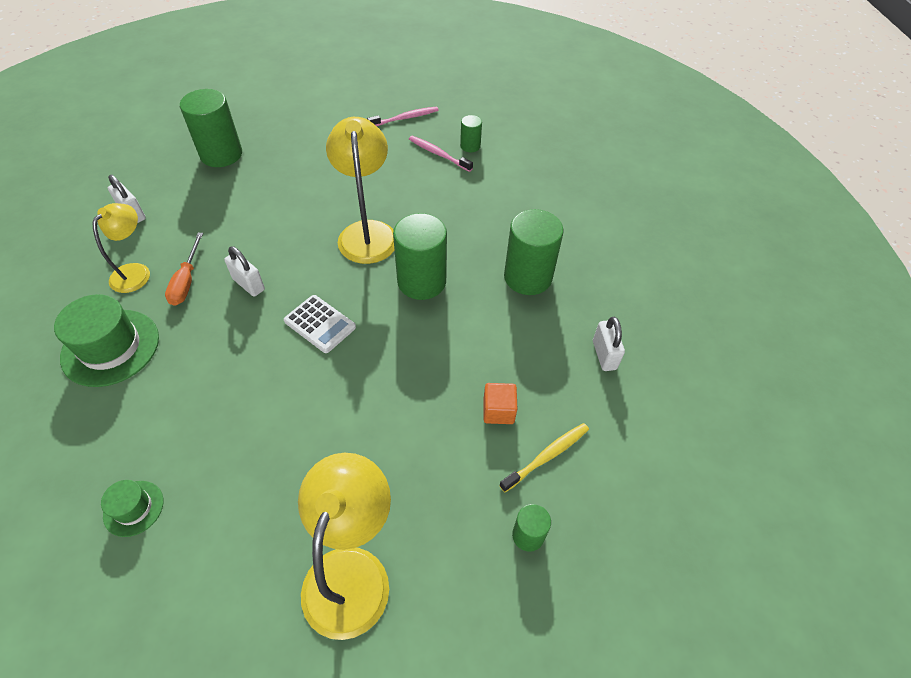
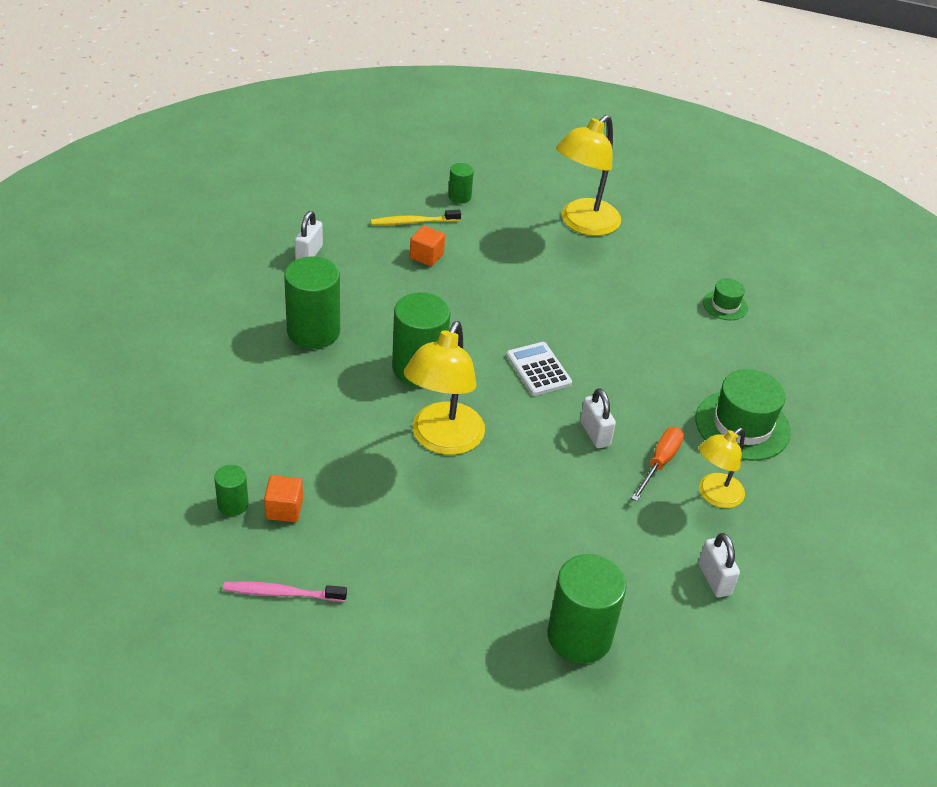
camera: 155 degrees left, 10 degrees down
pink toothbrush [409,136,473,172] -> orange cube [264,475,303,522]

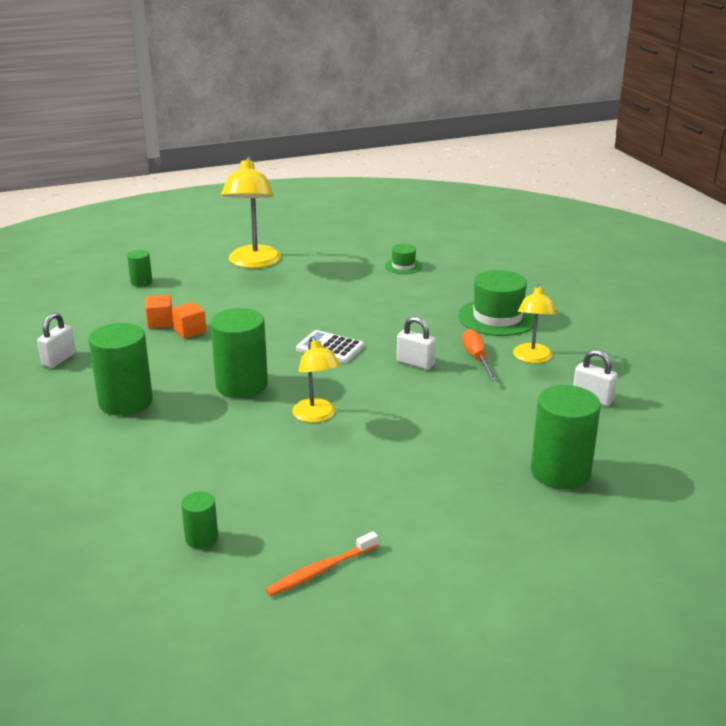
camera: 35 degrees left, 15 degrees down
pink toothbrush [223,581,347,602] -> orange toothbrush [265,531,378,596]
orange cube [264,475,303,522] -> orange cube moved to [172,302,206,338]
white padlock [295,211,323,260] -> white padlock turned 45 degrees clockwise [37,313,76,368]
yellow toothbrush [371,210,461,225] -> none
yellow lamp [404,321,485,455] -> yellow lamp [292,336,340,423], size x0.62

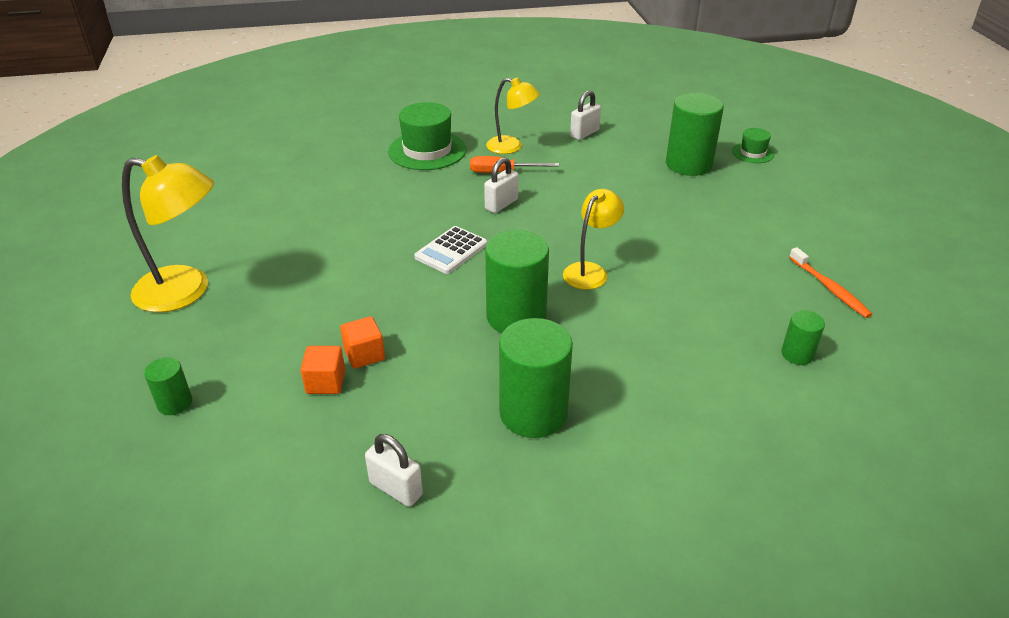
camera: 80 degrees left, 10 degrees up
yellow lamp [292,336,340,423] -> yellow lamp turned 45 degrees counterclockwise [563,189,624,290]
green hat [385,244,422,274] -> green hat moved to [732,128,774,163]

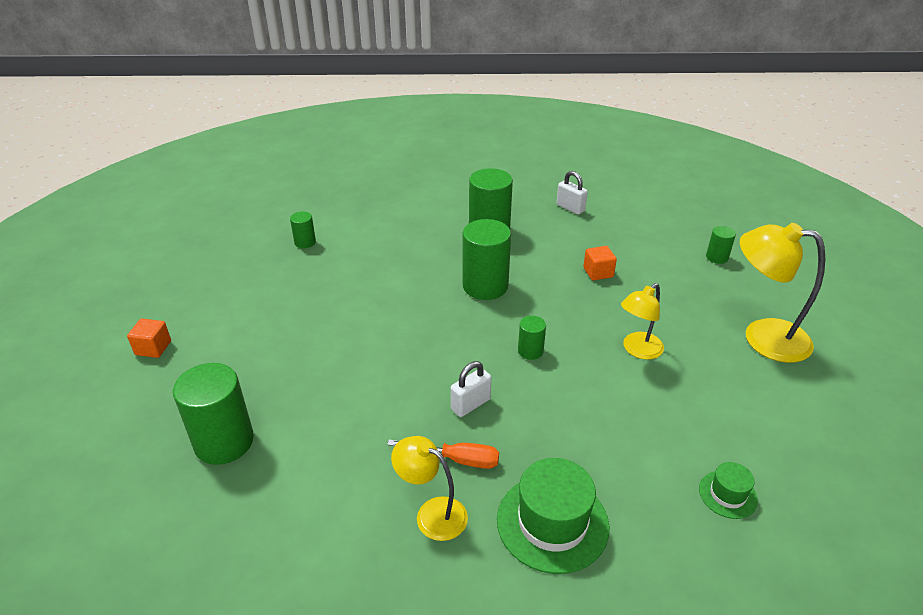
camera: 170 degrees left, 0 degrees up
orange cube [300,346,345,394] -> orange cube moved to [127,319,171,358]
white calculator [414,226,487,274] -> green cylinder [518,316,546,360]
yellow lamp [563,189,624,290] -> yellow lamp moved to [621,283,664,360]
white padlock [570,90,601,140] -> none
green hat [732,128,774,163] -> green hat moved to [699,462,758,519]
orange toothbrush [789,247,872,318] -> none

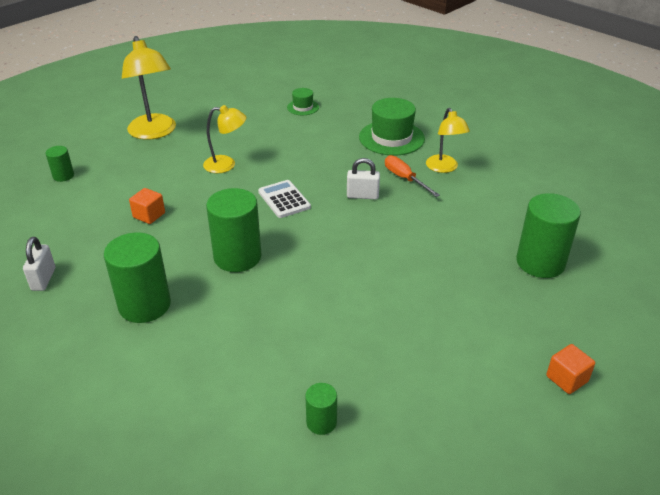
camera: 135 degrees left, 0 degrees up
green cylinder [518,316,546,360] -> white calculator [258,180,311,218]

